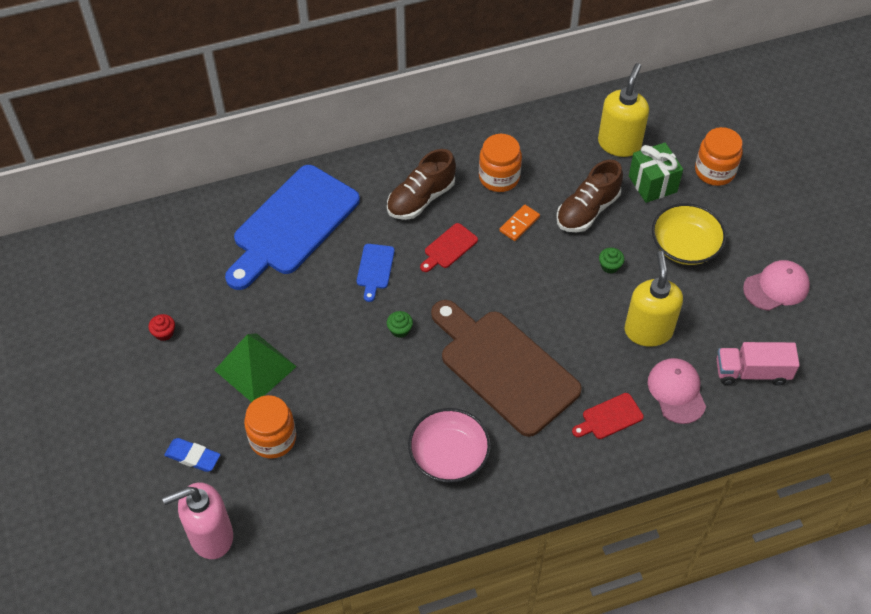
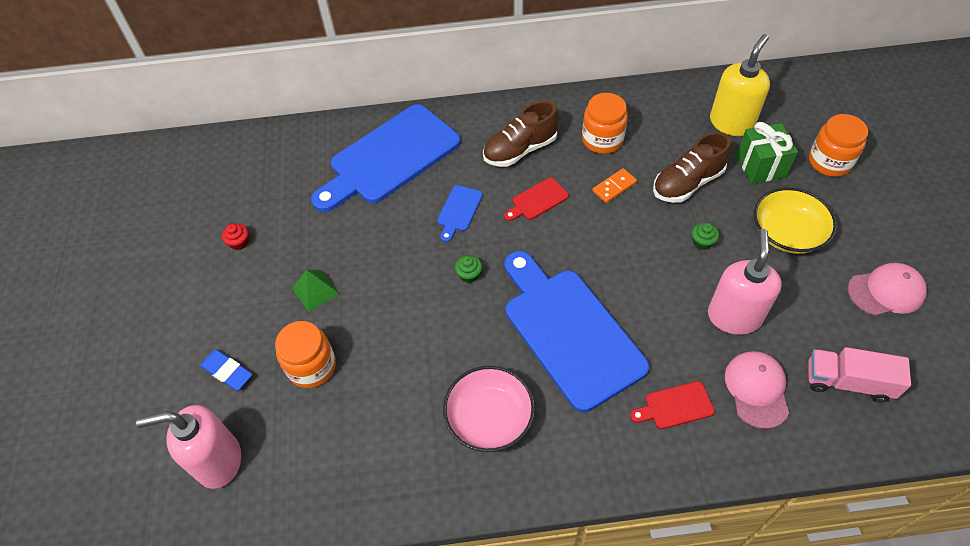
camera: 15 degrees right, 0 degrees up
green pyramid [215,333,297,402] -> green pyramid [292,270,339,312], size x0.59
brown cutting board [431,300,582,437] -> blue cutting board [505,251,649,412]
yellow soap dispenser [625,251,683,347] -> pink soap dispenser [708,229,782,335]

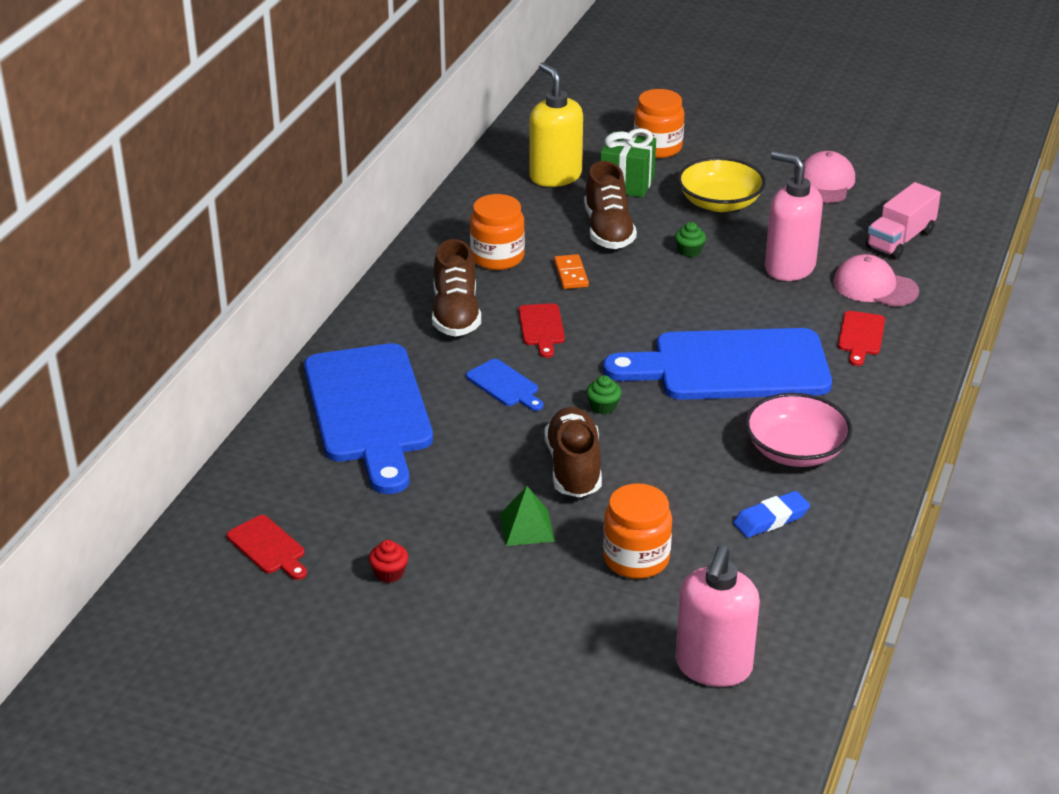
camera: 65 degrees left, 20 degrees down
blue eraser [200,350,252,390] -> blue eraser moved to [733,491,810,538]
none -> red cutting board [227,515,307,580]
none -> brown shoe [545,407,602,498]

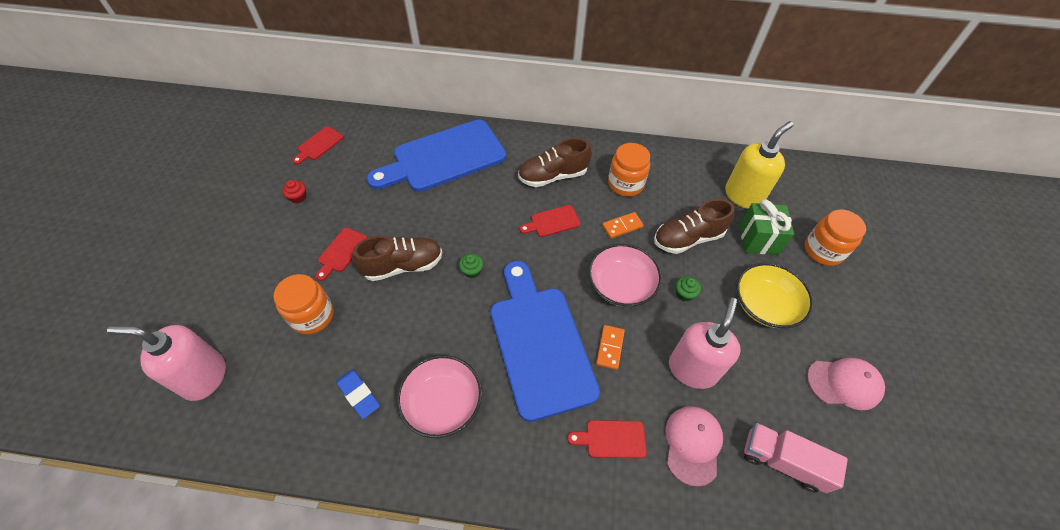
camera: 75 degrees right, 20 degrees up
blue cutting board [466,359,543,411] -> none
green pyramid [500,486,555,546] -> red cutting board [316,228,367,281]
none -> pink bowl [588,244,662,307]
none -> orange domino [596,325,625,370]

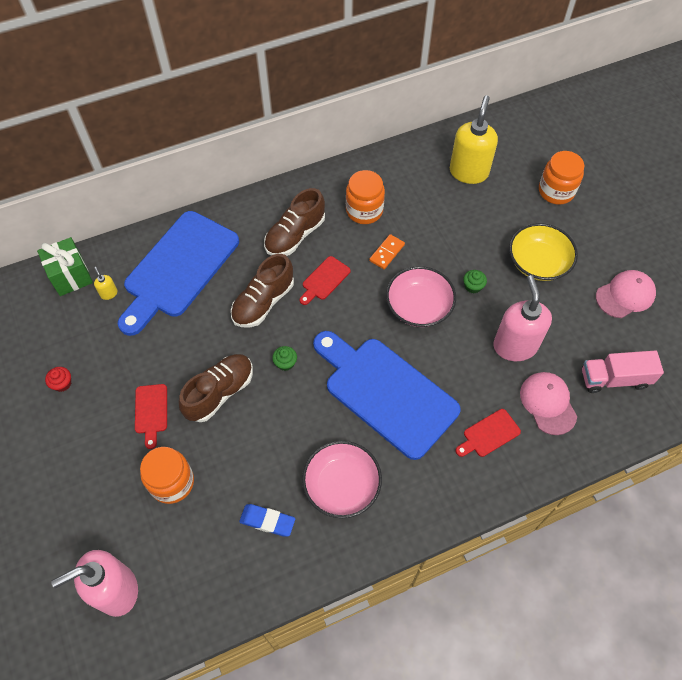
camera: 30 degrees left, 5 degrees up
red cutting board [292,127,344,165] -> none
orange domino [596,325,625,370] -> none
brown shoe [654,199,735,254] -> brown shoe moved to [231,254,294,327]
green gift [739,199,794,255] -> green gift moved to [37,237,93,296]
none -> yellow soap dispenser [94,267,117,300]

